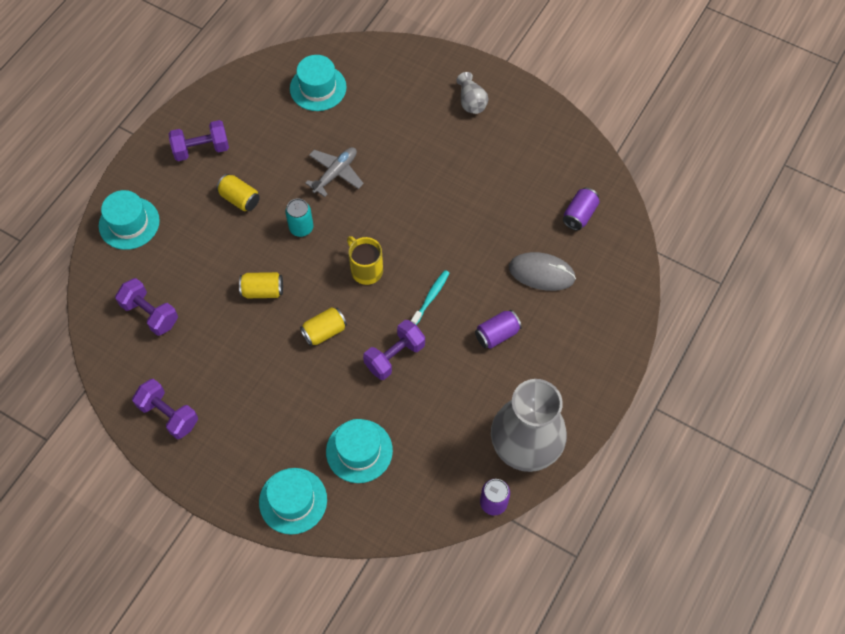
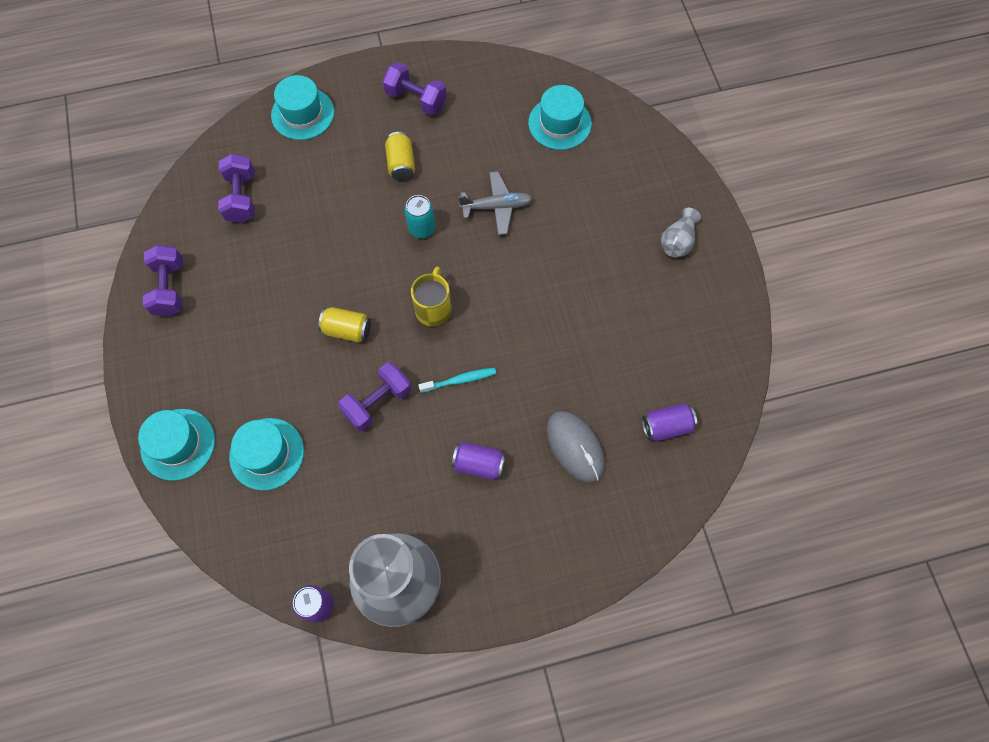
camera: 45 degrees right, 5 degrees up
yellow can [239,272,283,298] -> none
purple dumbbell [363,320,425,380] -> purple dumbbell turned 45 degrees counterclockwise [338,362,411,431]

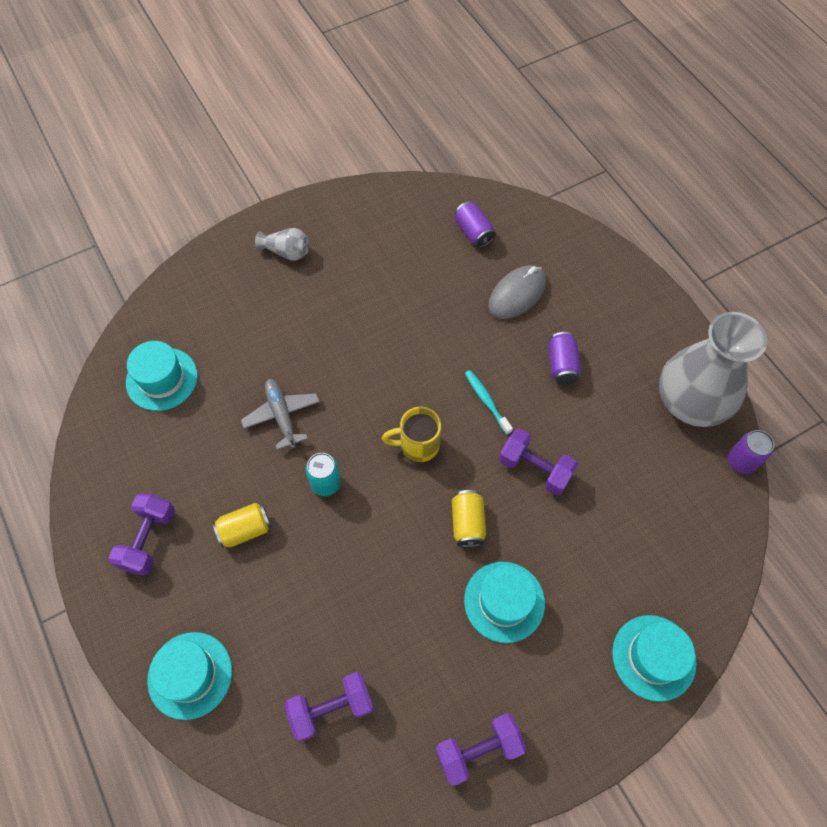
camera: 105 degrees left, 5 degrees down
turquoise hat [229,418,304,490] -> turquoise hat moved to [464,562,545,643]

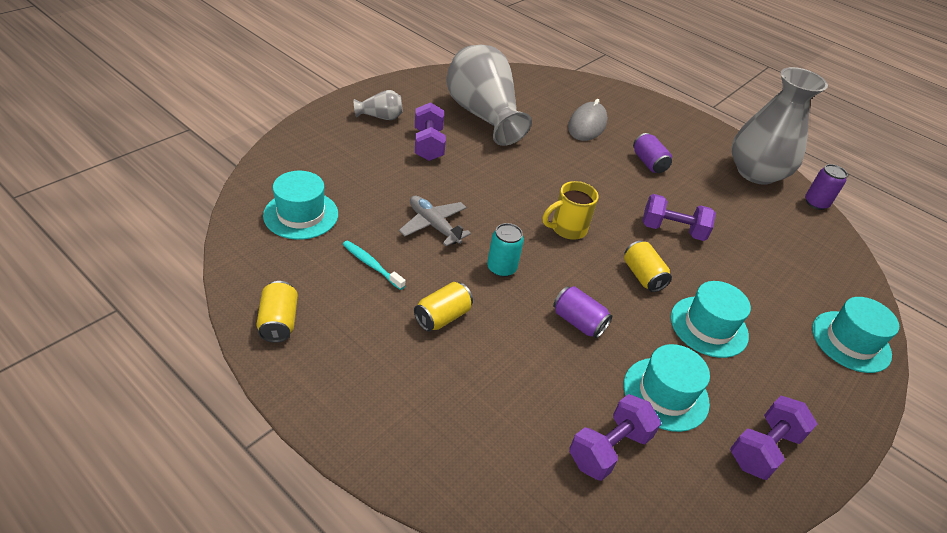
camera: 25 degrees left, 20 degrees down
purple dumbbell [108,493,175,575] -> purple dumbbell moved to [415,102,446,161]
turquoise hat [147,632,232,720] -> turquoise hat moved to [624,344,710,432]
purple can [455,202,496,248] -> purple can moved to [553,286,612,338]
turquoise toothbrush [465,370,513,435] -> turquoise toothbrush moved to [343,240,406,290]
none -> yellow can [256,281,298,343]
none -> grey vase [446,45,532,146]

